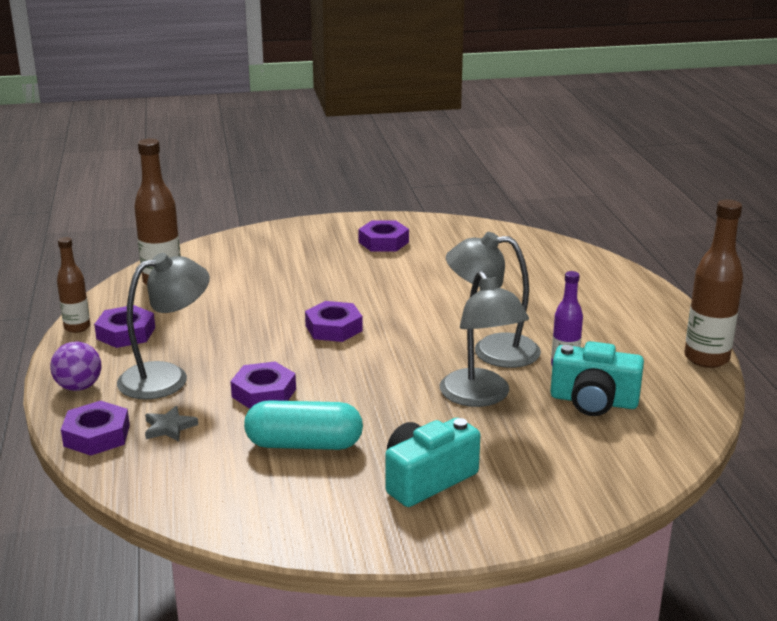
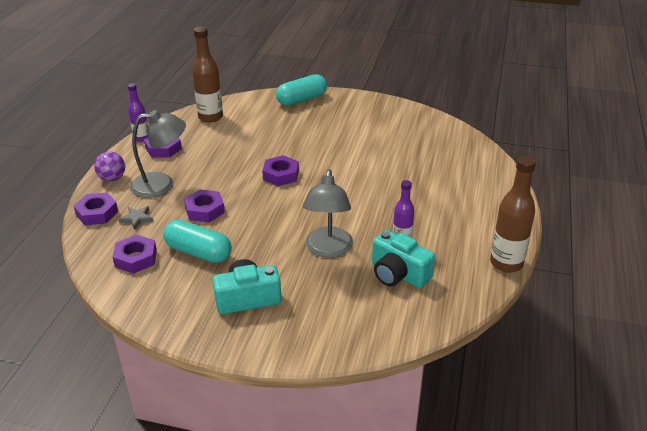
camera: 25 degrees right, 10 degrees up
brown bottle [57,237,90,333] -> purple bottle [128,83,148,142]
purple nut [358,220,409,252] -> purple nut moved to [112,234,157,274]
grey lamp [446,232,541,368] -> none
none -> turquoise capsule [276,74,327,106]

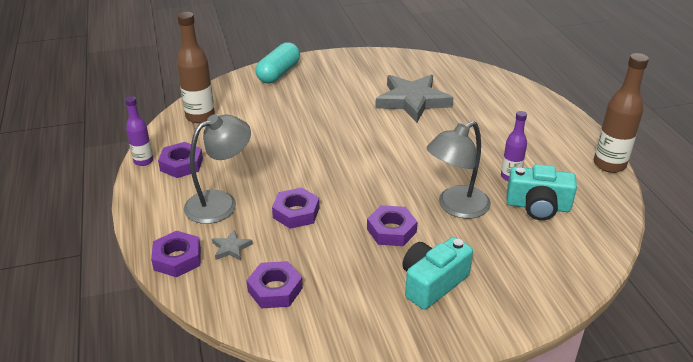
camera: 30 degrees left, 0 degrees up
purple ball [94,151,125,182] -> none
turquoise capsule [163,220,232,263] -> none
purple nut [262,155,299,186] -> purple nut moved to [367,205,417,246]
grey lamp [303,169,353,258] -> grey lamp turned 75 degrees clockwise [427,121,491,219]
none -> grey star [375,74,454,123]

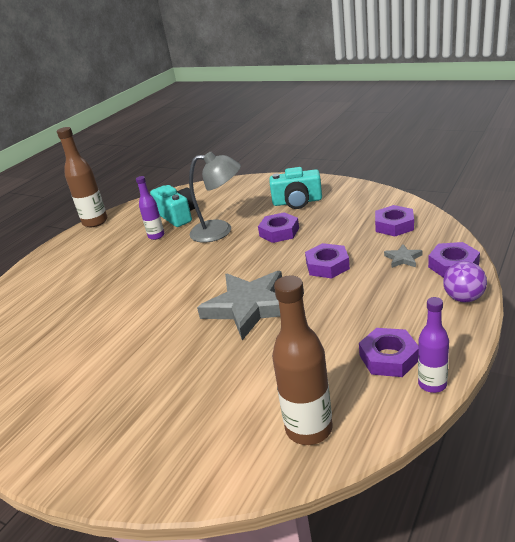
camera: 130 degrees left, 5 degrees down
grey lamp [184,114,251,224] -> none
turquoise capsule [255,42,300,83] -> none
grey star [375,74,454,123] -> grey star moved to [197,271,282,340]
none -> purple ball [443,261,487,302]

